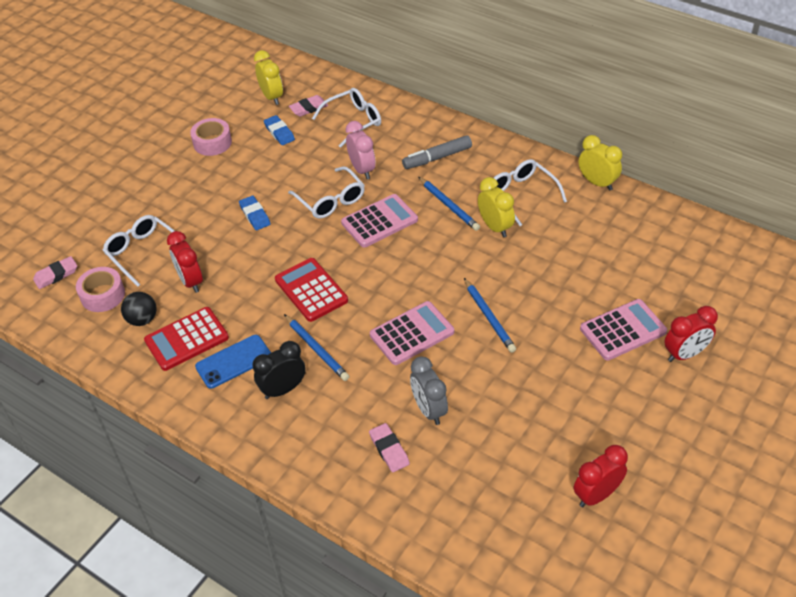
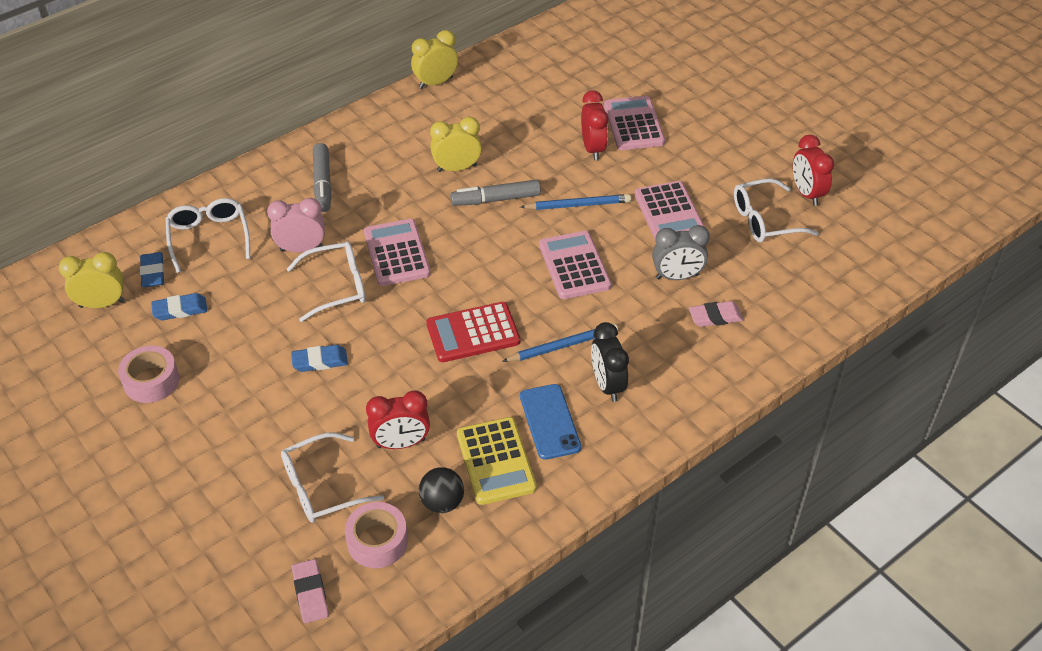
camera: 75 degrees left, 0 degrees up
red calculator [144,307,229,371] -> yellow calculator [457,417,537,505]
pink eraser [289,95,328,117] -> blue eraser [140,252,164,288]
blue pencil [418,177,480,231] -> none
white glasses [494,159,567,226] -> white glasses moved to [734,178,819,242]
red clock [664,306,718,362] -> red clock moved to [581,90,608,161]
none -> grey marker [450,180,541,206]
none -> pink calculator [634,181,705,239]

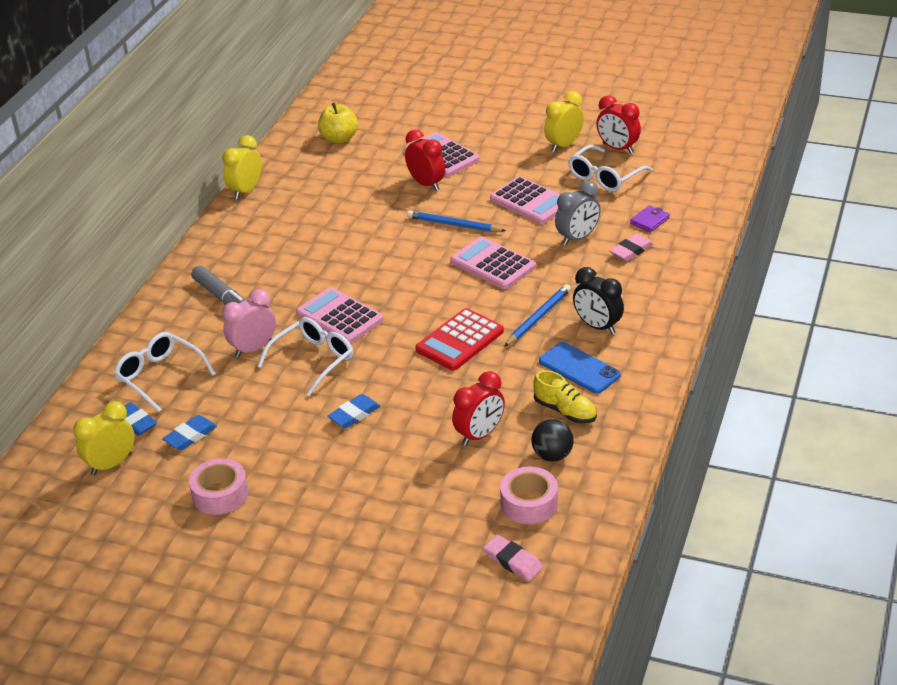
camera: 30 degrees left, 10 degrees down
white glasses [281,432,384,523] -> none
yellow clock [430,117,482,172] -> yellow clock moved to [544,91,584,152]
grey marker [450,180,541,206] -> none
yellow calculator [457,417,537,505] -> yellow shoe [533,370,597,424]
blue pencil [520,194,631,210] -> blue pencil turned 120 degrees counterclockwise [407,210,506,232]
none -> yellow apple [318,103,358,143]
none -> purple wallet [630,205,670,232]

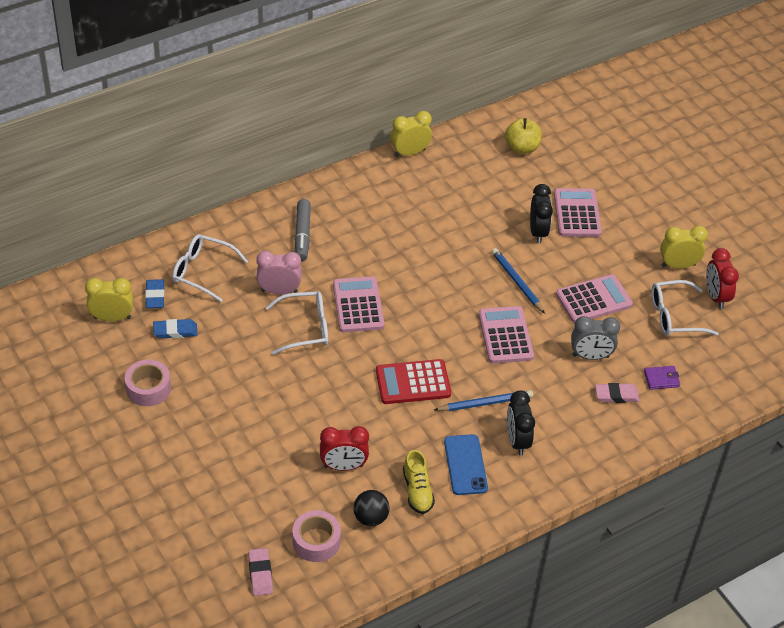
camera: 35 degrees right, 10 degrees up
white glasses [114,332,216,412] -> white glasses turned 60 degrees counterclockwise [172,234,248,302]
blue eraser [327,394,380,428] -> none
red clock [405,130,445,191] -> black clock [530,184,553,244]
pink calculator [490,176,561,224] -> pink calculator turned 105 degrees counterclockwise [556,274,633,323]

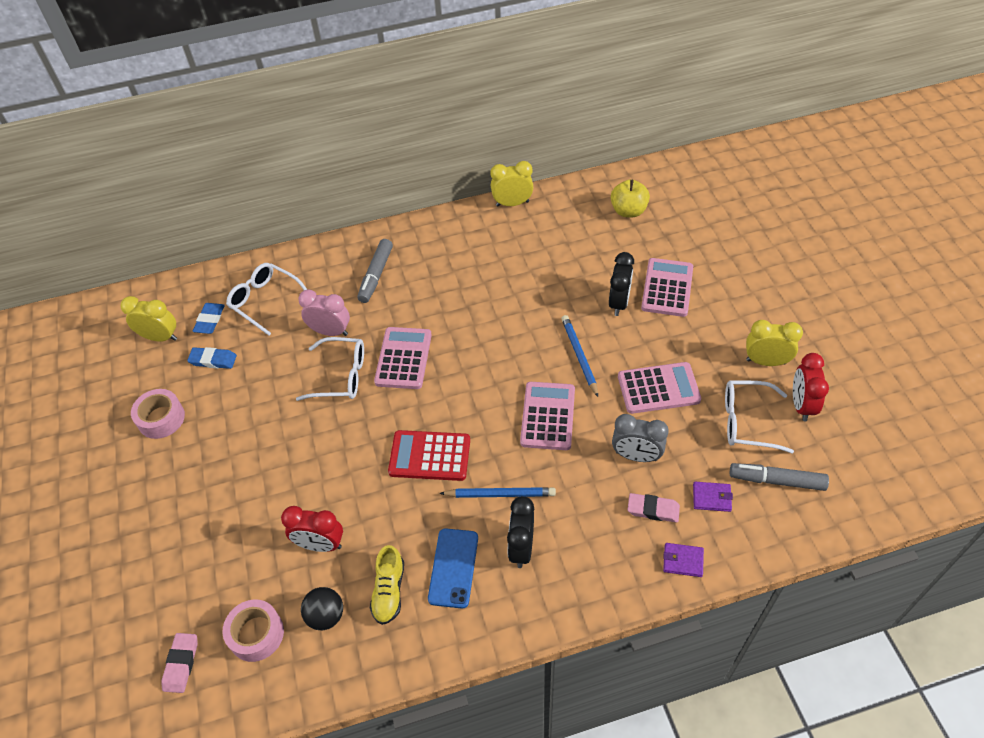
camera: 20 degrees right, 5 degrees up
none -> purple wallet [663,543,704,577]
none -> grey marker [730,463,829,491]

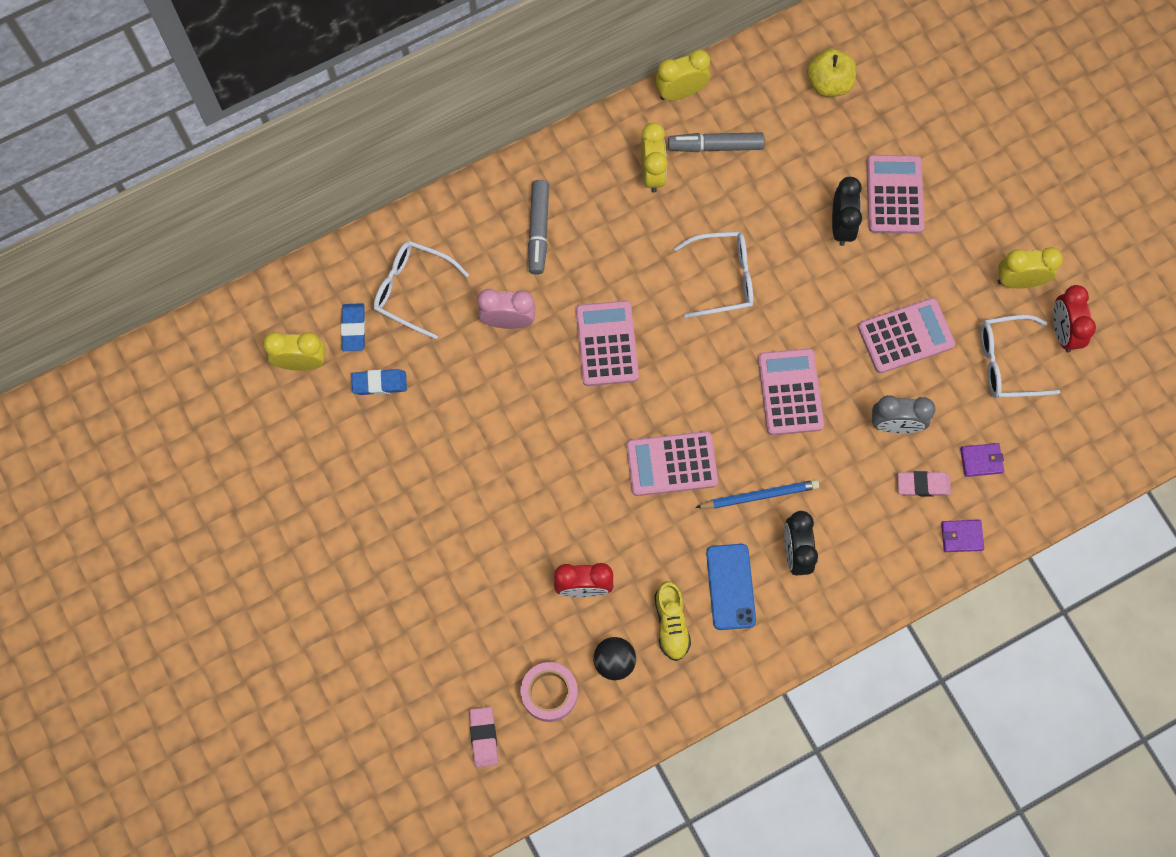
camera: 15 degrees left, 20 degrees up
pink tape [131,389,185,439] -> none
white glasses [296,337,364,401] -> white glasses moved to [674,231,753,318]
red calculator [388,430,470,481] -> pink calculator [626,431,718,496]
blue pencil [561,315,598,397] -> none
grey marker [730,463,829,491] -> grey marker moved to [668,132,764,152]
none -> yellow clock [641,123,668,193]

